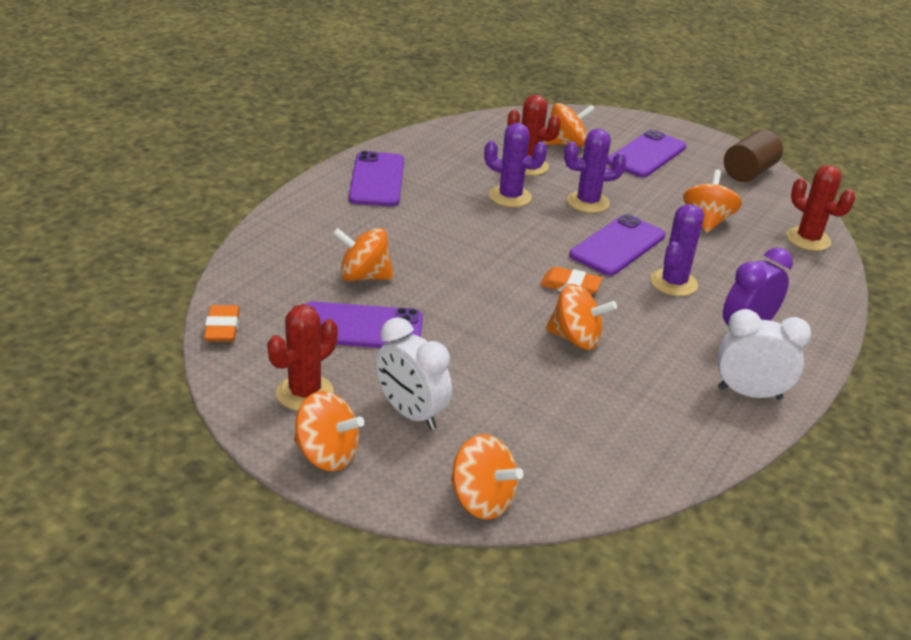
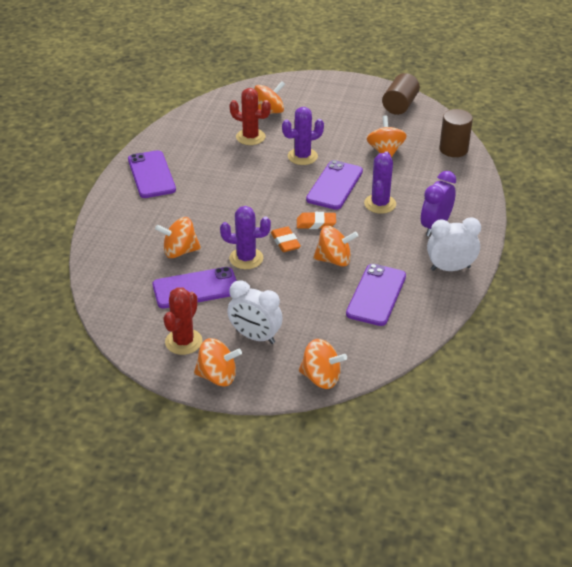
camera: 15 degrees left, 5 degrees up
orange eraser [204,305,240,342] -> orange eraser moved to [271,226,301,252]
purple cactus [484,123,547,207] -> purple cactus moved to [220,206,271,269]
purple phone [607,130,686,177] -> purple phone moved to [346,264,406,326]
red cactus [787,165,855,251] -> brown cylinder [439,109,473,157]

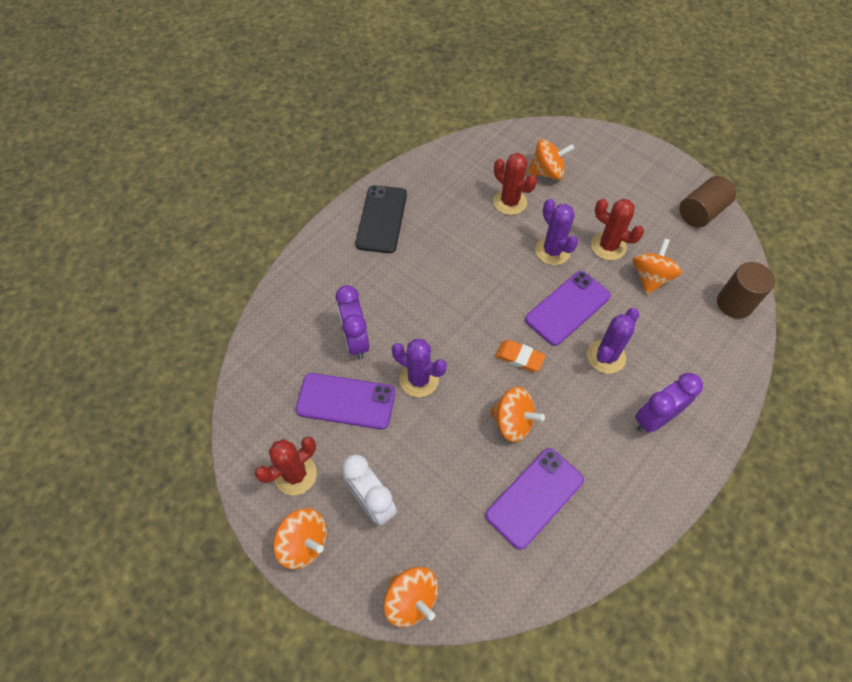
camera: 25 degrees right, 20 degrees up
purple phone [128,150,176,198] -> black phone [355,185,407,253]
orange spinning top [155,217,201,258] -> purple clock [336,285,370,359]
orange eraser [271,226,301,252] -> none
purple cactus [282,107,324,165] -> purple cactus turned 60 degrees clockwise [535,199,578,265]
white clock [427,217,481,271] -> none
none -> red cactus [591,199,644,260]

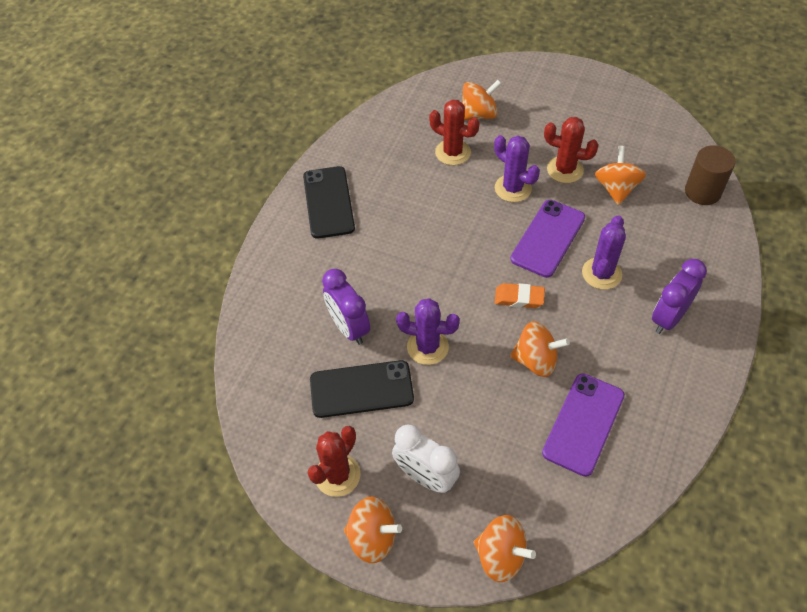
camera: 15 degrees left, 5 degrees down
purple phone [296,373,395,430] -> black phone [310,360,414,418]
brown cylinder [679,176,736,228] -> none

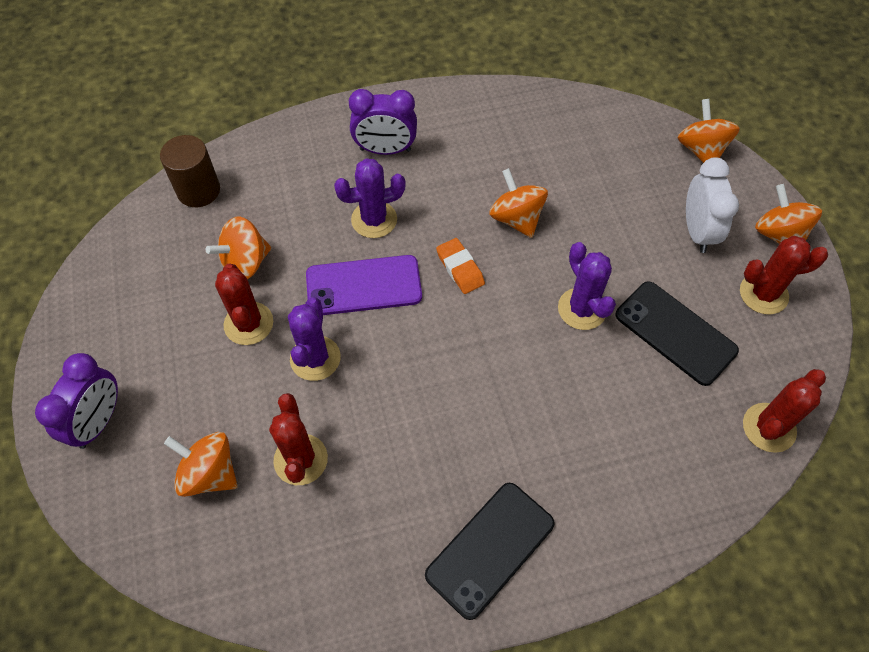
camera: 130 degrees left, 5 degrees up
purple clock [322,269,370,345] -> purple clock moved to [35,353,118,449]
purple phone [542,374,625,477] -> none
none -> red cactus [743,369,826,453]

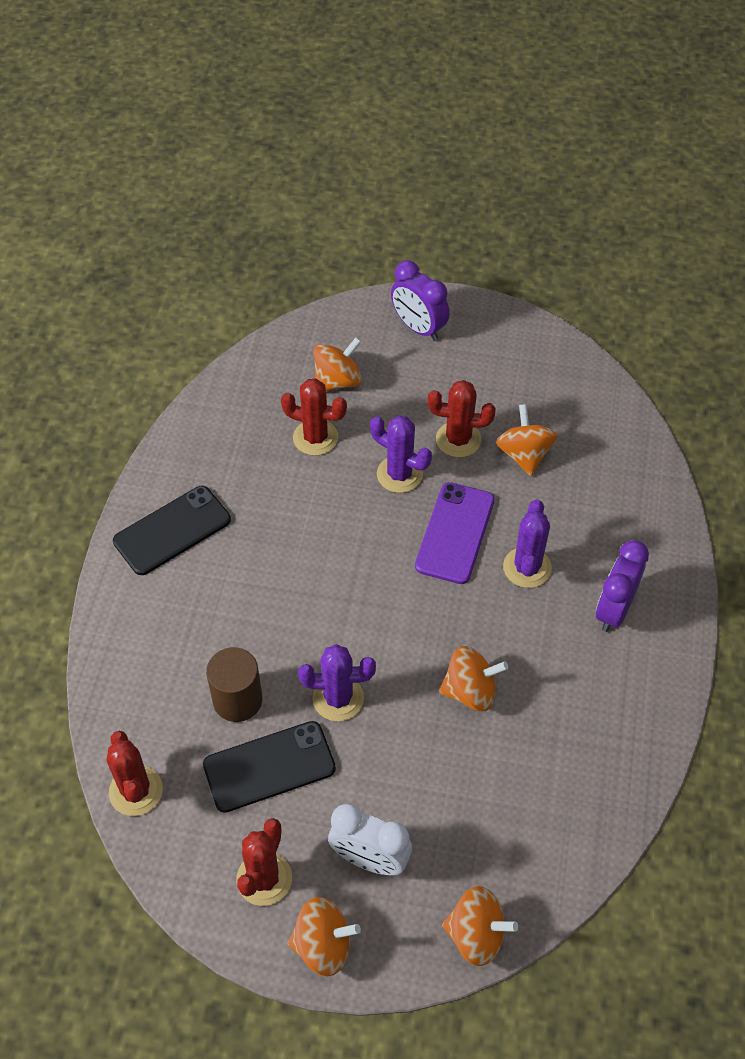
camera: 115 degrees right, 5 degrees down
brown cylinder [160,135,220,207] -> brown cylinder moved to [206,647,263,722]
black phone [425,483,555,620] -> black phone turned 75 degrees clockwise [113,486,231,575]
orange eraser [436,238,485,294] -> none

